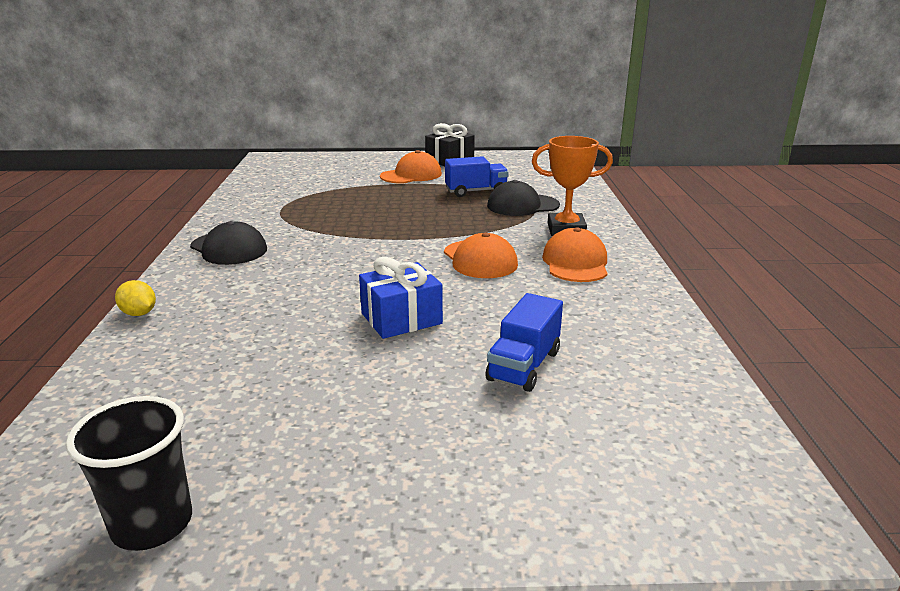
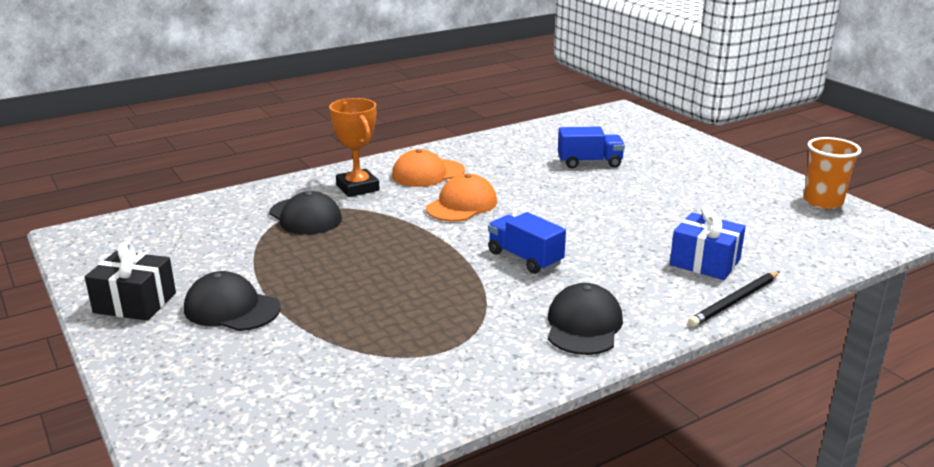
camera: 120 degrees left, 0 degrees up
black cup [66,396,192,551] -> orange cup [804,137,862,209]
yellow lemon [115,280,156,316] -> black pencil [688,271,780,327]
blue gift [359,257,443,339] -> blue gift moved to [670,205,746,280]
orange cap [380,150,442,183] -> black cap [184,271,281,331]
blue truck [445,156,509,197] -> blue truck moved to [488,212,566,274]

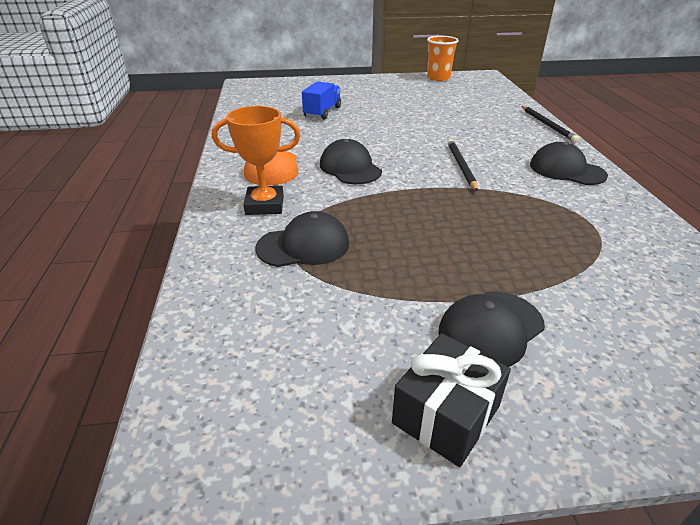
camera: 65 degrees left, 10 degrees up
orange cap [426,174,497,222] -> black cap [320,139,382,184]
blue truck [488,212,566,274] -> black pencil [447,139,478,192]
blue gift [670,205,746,280] -> none

